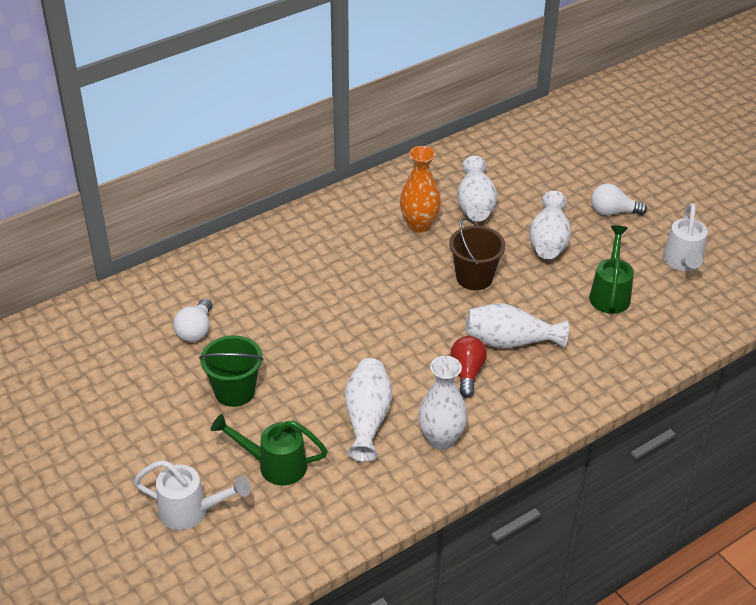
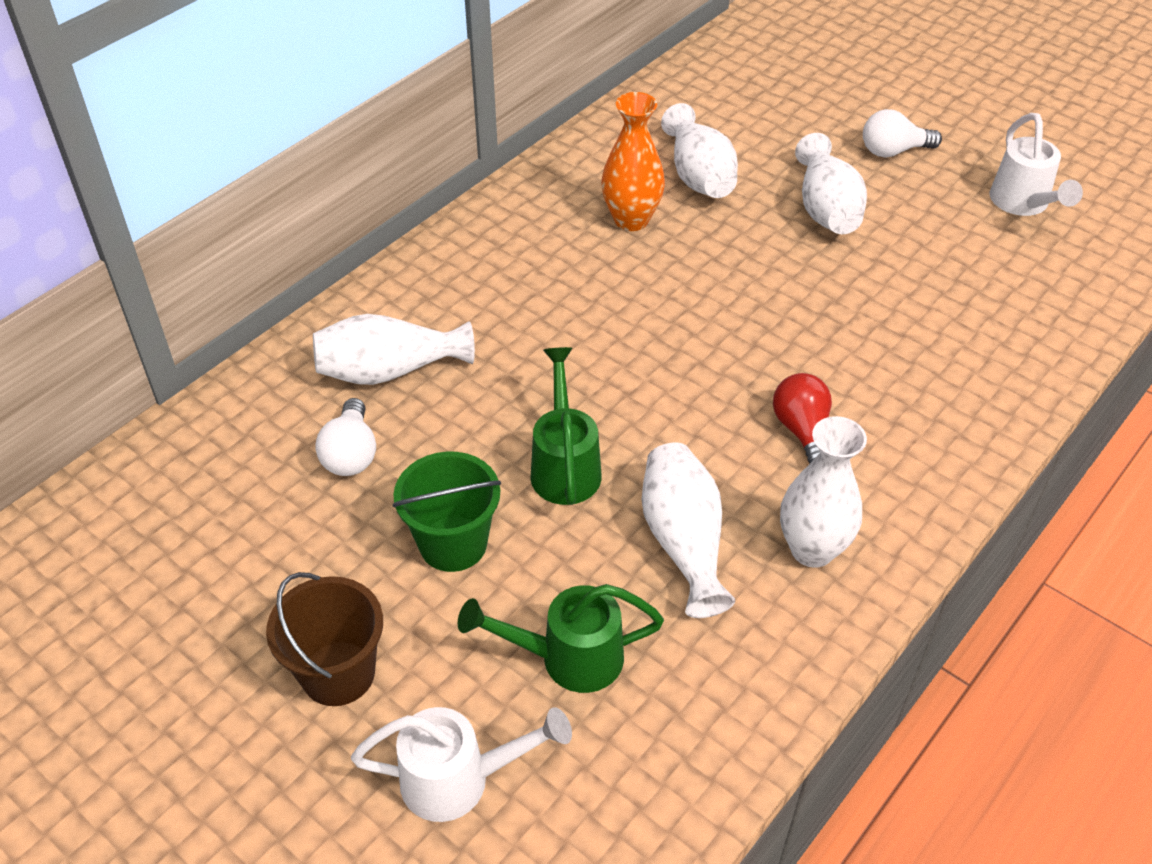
camera: 15 degrees left, 5 degrees up
brown bucket [449,217,506,290] -> brown bucket moved to [266,572,383,706]
white vase [466,303,569,348] -> white vase moved to [313,314,475,385]
green watering can [589,225,634,314] -> green watering can moved to [530,347,602,505]

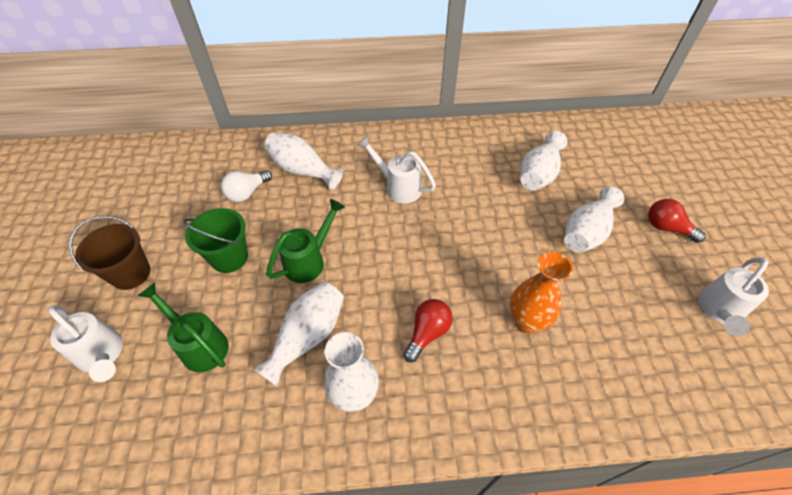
camera: 45 degrees right, 5 degrees up
orange vase [601,92,665,231] -> orange vase moved to [510,252,573,334]
white light bulb [863,109,942,157] -> red light bulb [648,199,706,243]
none -> white watering can [357,136,436,203]

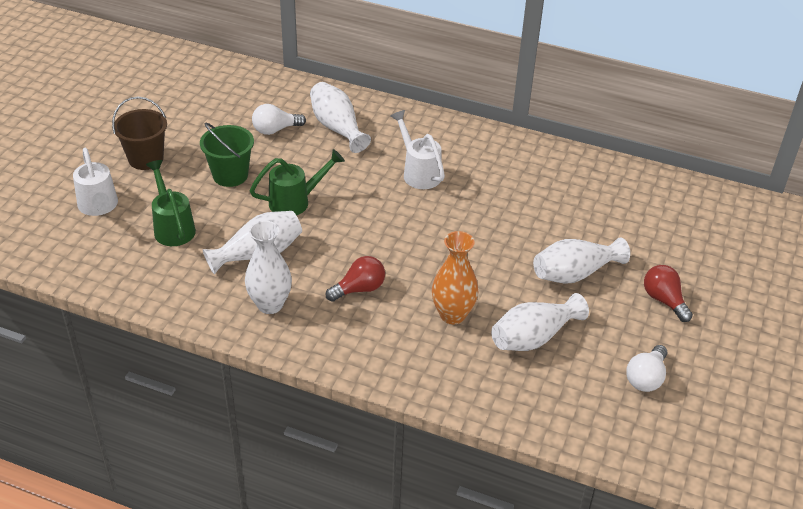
camera: 25 degrees right, 10 degrees down
white vase [520,131,567,191] -> white vase moved to [491,293,589,351]
white watering can [698,257,769,336] -> white light bulb [626,345,667,392]

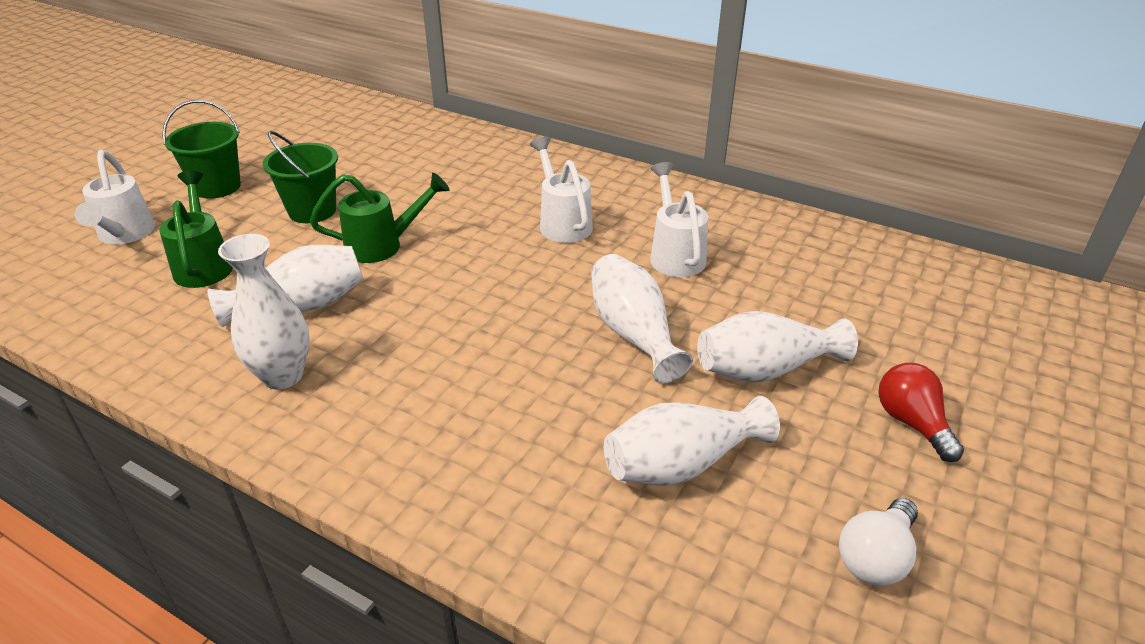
camera: 10 degrees right, 5 degrees down
brown bucket [112,97,167,170] -> green bucket [162,100,241,199]
white light bulb [252,104,306,135] -> none
white vase [310,82,371,153] -> white vase moved to [591,254,693,383]
red light bulb [325,256,385,302] -> none
orange vase [432,231,478,324] -> none
none -> white watering can [650,162,708,277]

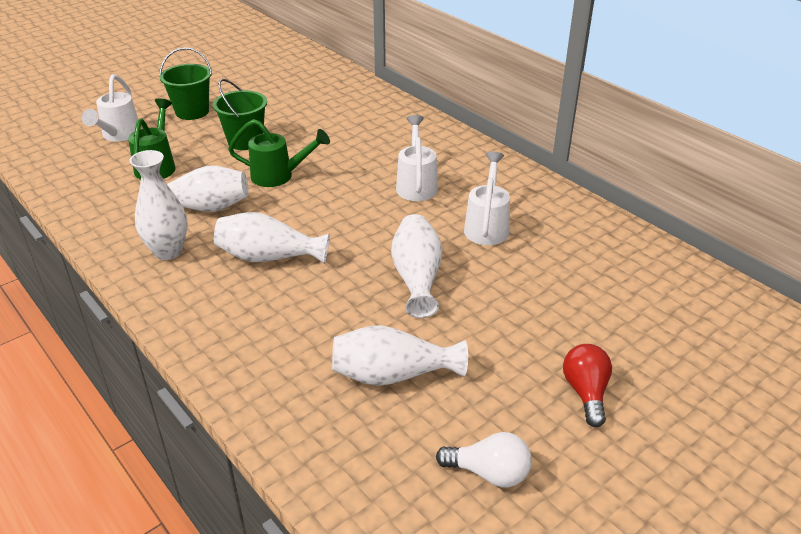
camera: 20 degrees right, 0 degrees up
white vase [697,311,858,382] -> white vase moved to [214,212,330,264]
white light bulb [839,498,918,586] -> white light bulb turned 135 degrees counterclockwise [436,432,532,487]

